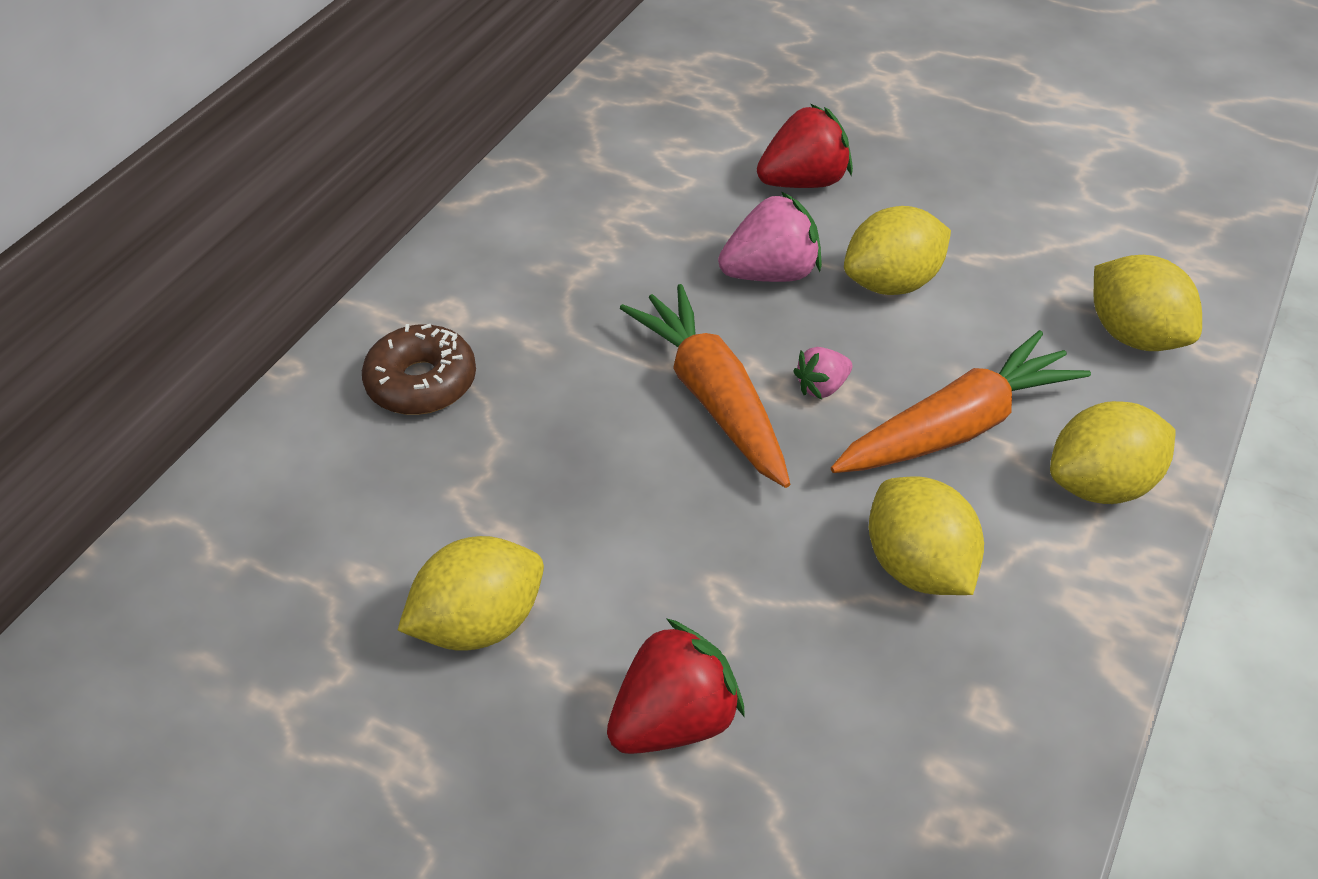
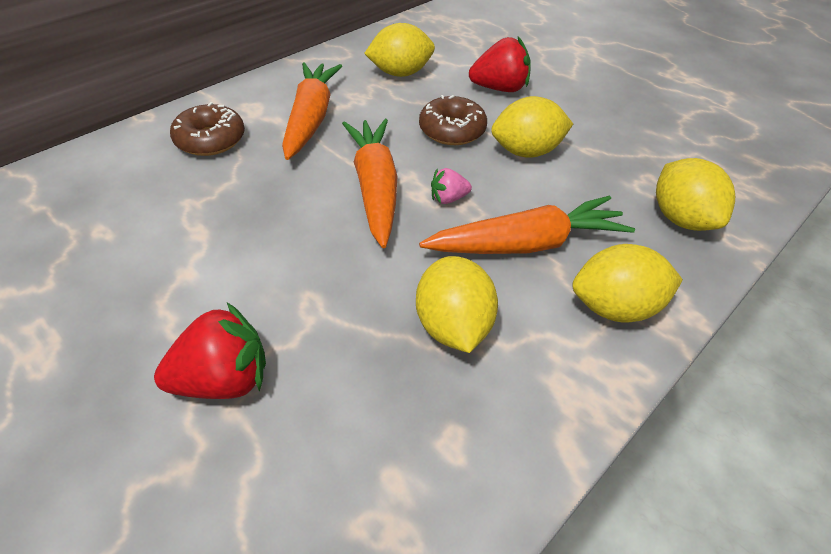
camera: 15 degrees right, 0 degrees up
yellow lemon [397,536,544,651] -> yellow lemon moved to [364,23,435,77]
pink strawberry [718,191,822,282] -> brown donut [419,95,487,145]
none -> orange carrot [282,62,342,160]

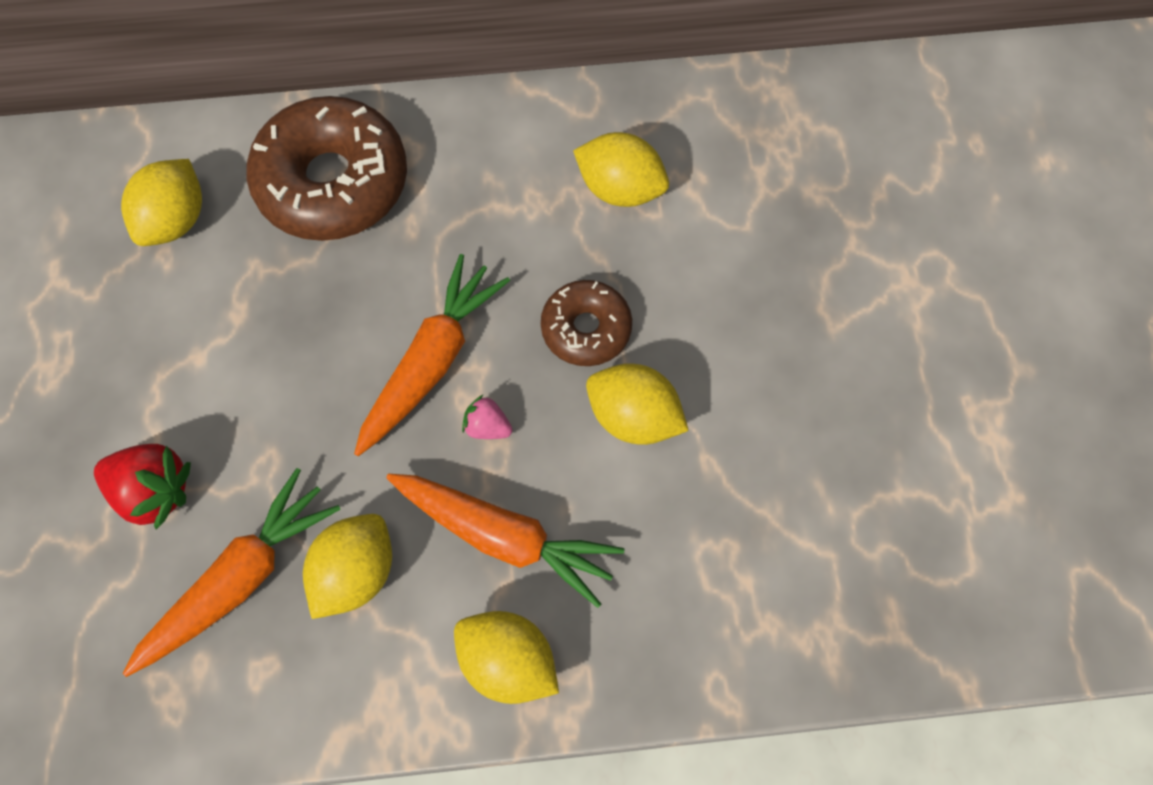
camera: 40 degrees right, 20 degrees up
brown donut [170,102,245,156] -> brown donut [246,96,407,241], size x1.81
orange carrot [282,62,342,160] -> orange carrot moved to [123,468,340,677]
red strawberry [469,37,531,92] -> none
yellow lemon [656,158,735,231] -> yellow lemon moved to [121,159,202,246]

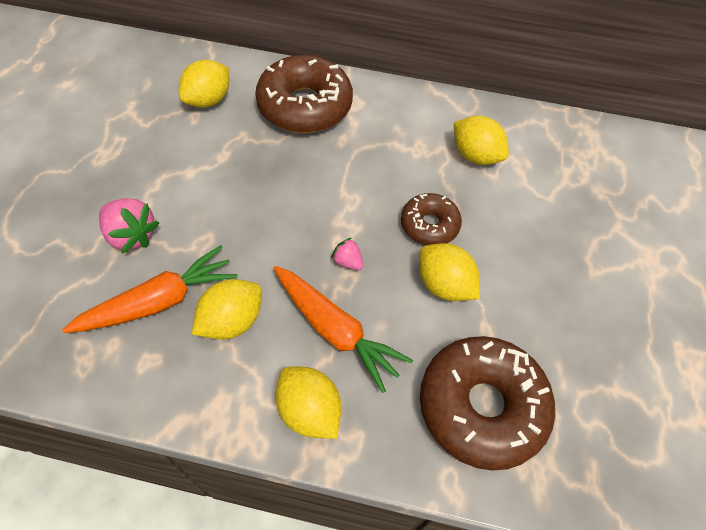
camera: 15 degrees right, 10 degrees down
red strawberry [94,444,191,530] -> pink strawberry [99,198,159,254]
orange carrot [354,254,510,456] -> none
none -> brown donut [420,336,555,470]

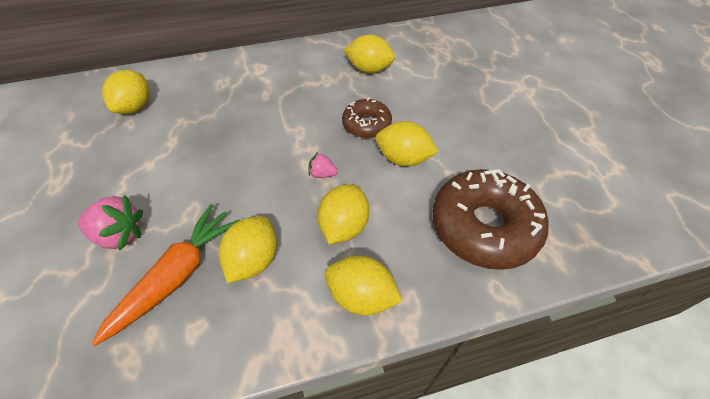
camera: 25 degrees left, 5 degrees down
brown donut [255,55,353,133] -> none
orange carrot [273,266,413,393] -> yellow lemon [317,184,369,244]

